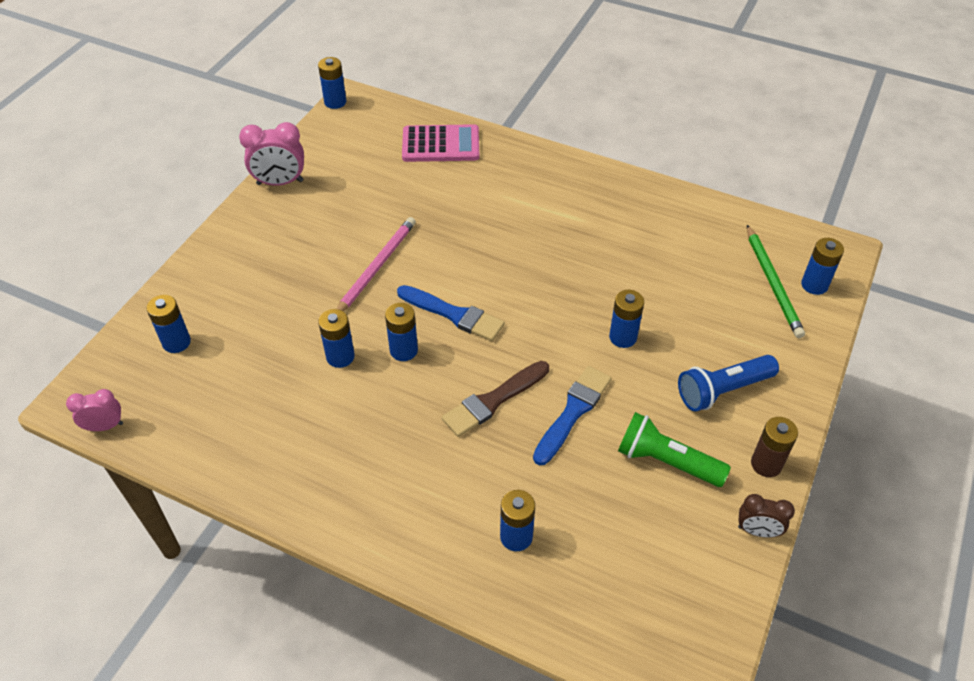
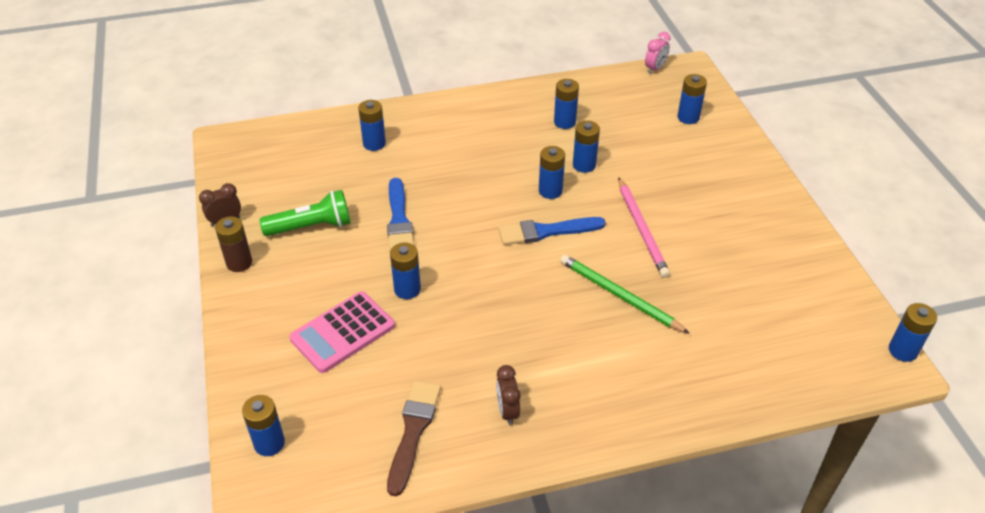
camera: 140 degrees right, 5 degrees down
pink clock [239,122,304,186] -> none
pink calculator [402,124,479,162] -> pink calculator moved to [289,291,395,373]
brown brush [442,361,549,437] -> brown brush moved to [387,381,441,496]
blue flashlight [678,355,779,412] -> none
green pencil [747,225,805,338] -> green pencil moved to [560,255,689,333]
none -> brown clock [496,365,521,425]
none -> blue battery [554,79,579,129]

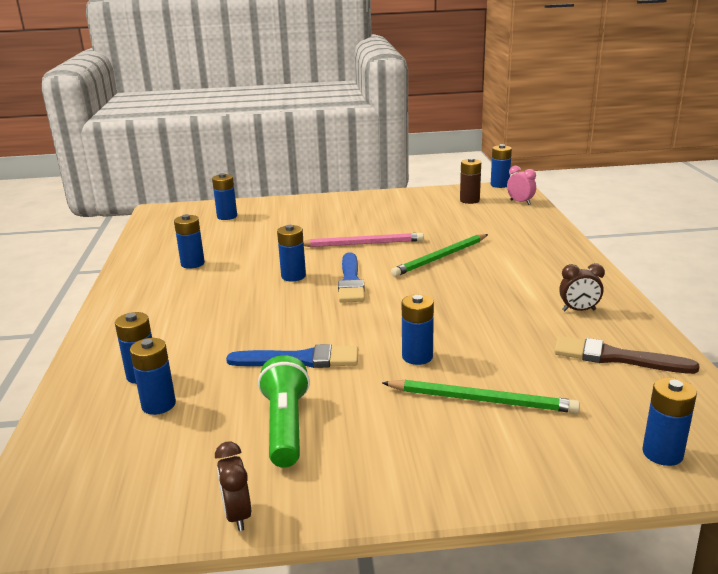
camera: 80 degrees left, 20 degrees down
brown battery [215,216,252,272] -> brown battery moved to [460,158,481,204]
pink calculator [289,291,395,373] -> green pencil [382,380,580,413]
blue battery [573,121,600,173] -> blue battery moved to [130,338,176,415]
pink clock [645,32,671,74] -> pink clock moved to [507,166,536,205]

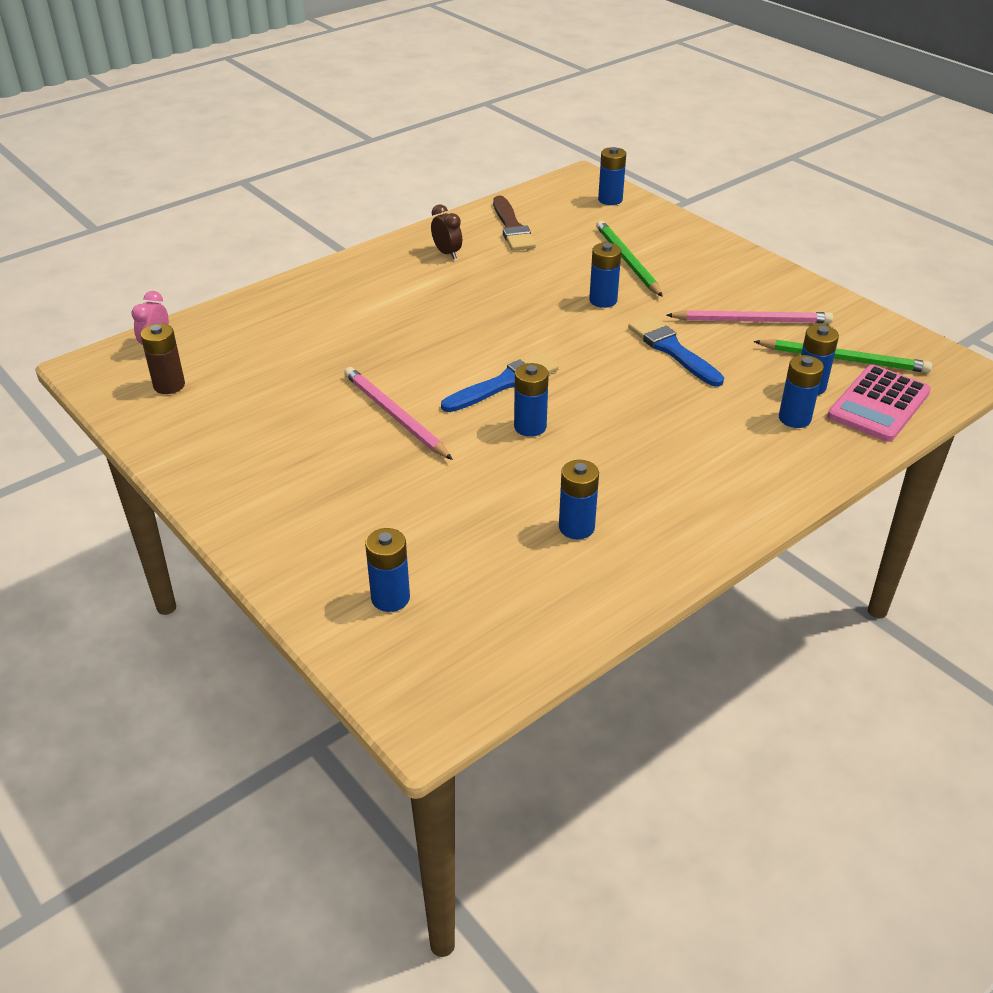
camera: 125 degrees left, 15 degrees up
brown clock [215,442,251,531] -> none
green flashlight [258,356,310,467] -> pink pencil [667,310,833,323]
green pencil [391,234,488,277] -> green pencil moved to [753,339,932,373]
blue battery [491,144,512,188] -> none
none -> pink calculator [827,365,931,442]

